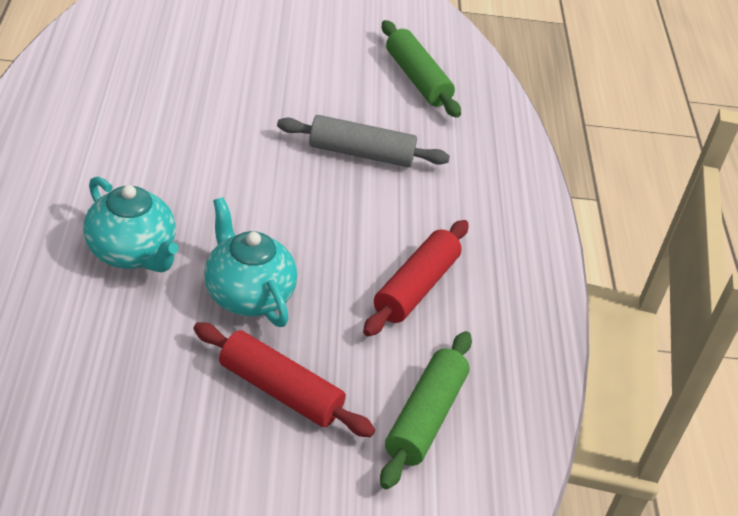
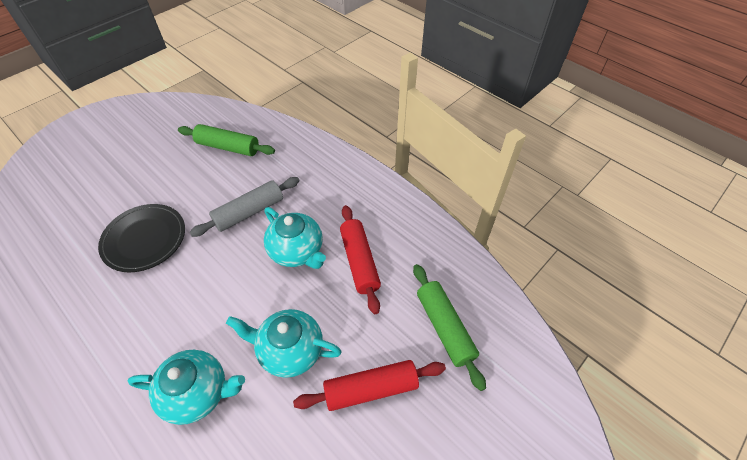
camera: 40 degrees left, 10 degrees up
none -> black plate [98,204,185,272]
none -> turquoise teapot [264,207,326,269]

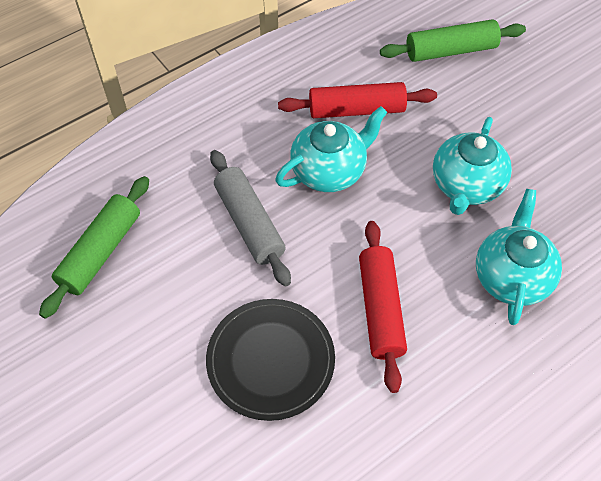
camera: 80 degrees left, 5 degrees up
red rolling pin [293,360,446,411] -> red rolling pin moved to [359,221,407,393]

